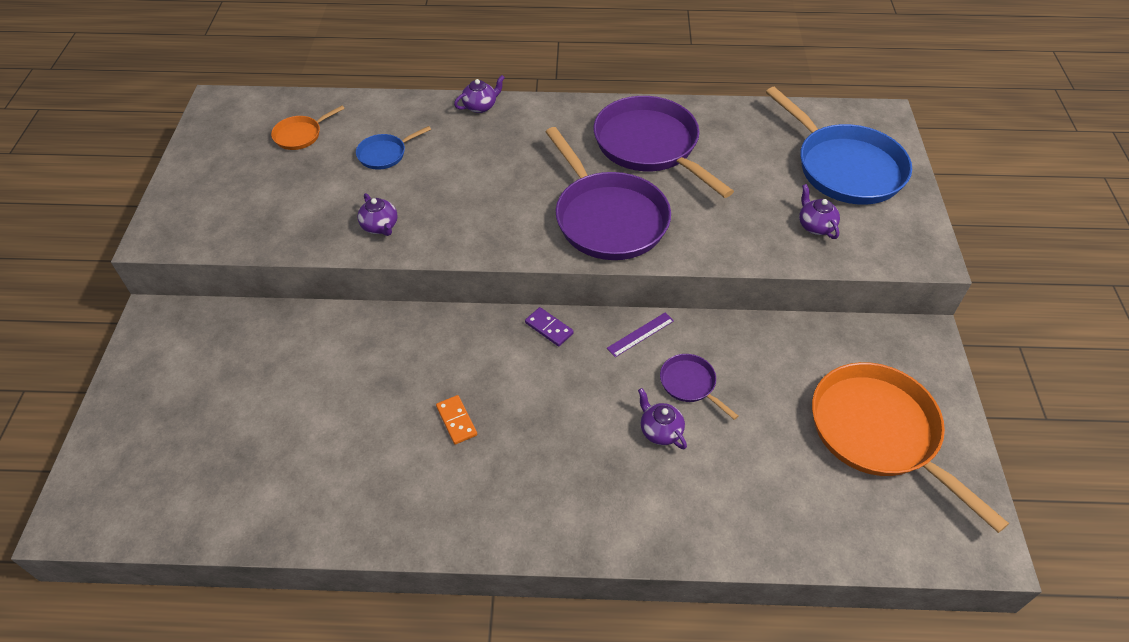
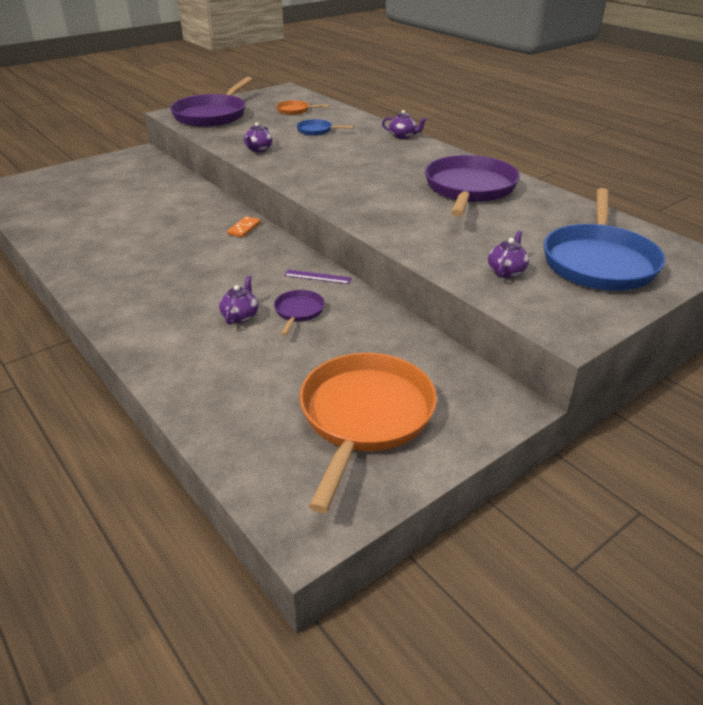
camera: 50 degrees right, 15 degrees down
orange domino [436,395,477,444] -> orange domino moved to [227,216,261,238]
purple domino [525,307,574,347] -> none
purple pan [546,127,671,260] -> purple pan moved to [170,77,253,127]

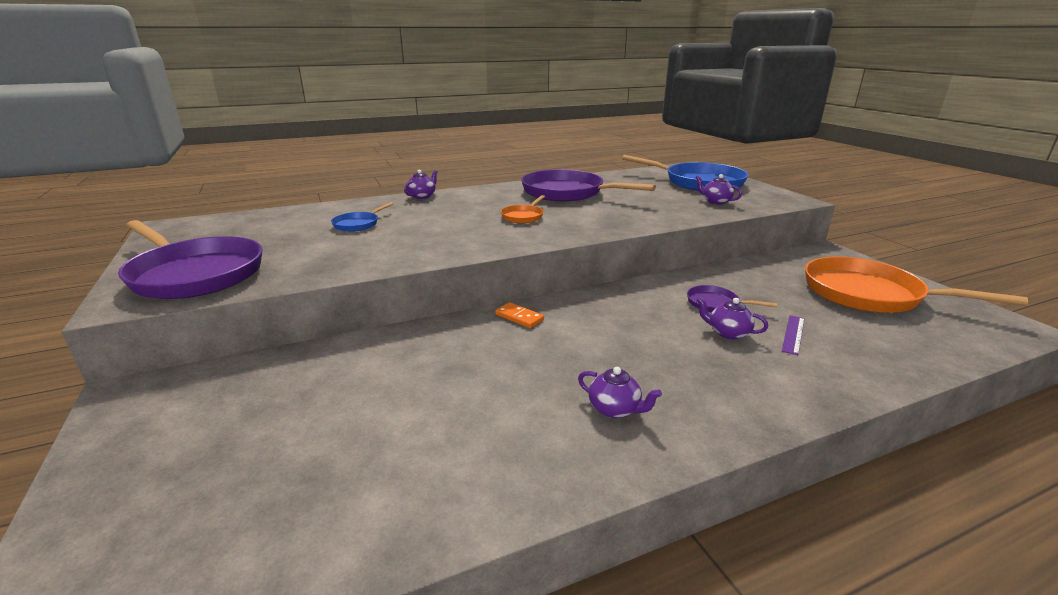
camera: 75 degrees left, 10 degrees down
purple teapot [244,122,273,152] -> purple teapot moved to [578,367,662,418]
orange pan [276,100,330,115] -> orange pan moved to [501,195,545,223]
purple ruler [284,270,351,284] -> purple ruler moved to [782,315,804,355]

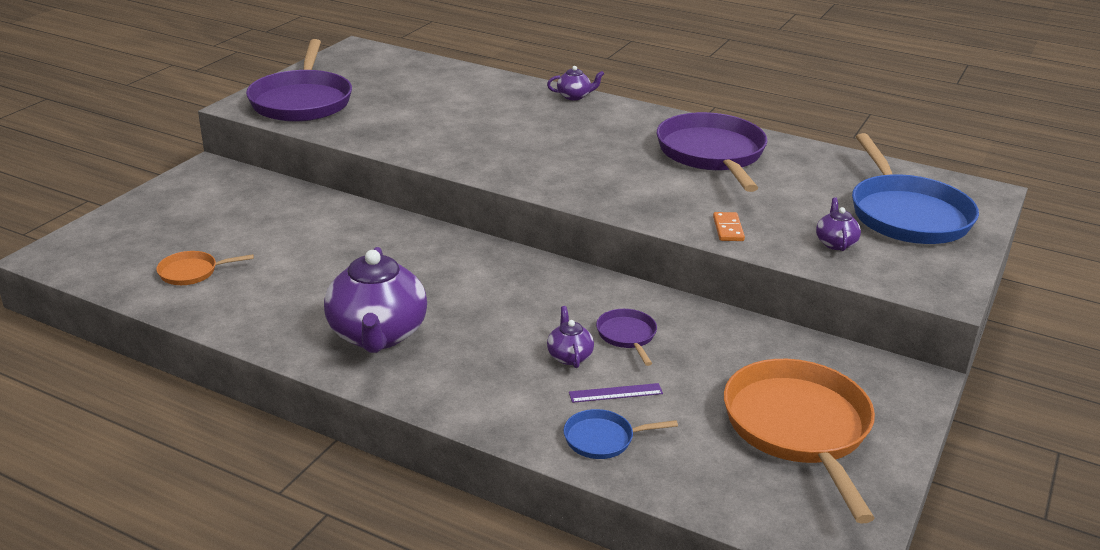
camera: 50 degrees right, 5 degrees up
blue pan [331,202,393,232] -> blue pan moved to [564,409,678,459]
orange domino [495,302,544,328] -> orange domino moved to [713,212,745,241]
orange pan [501,195,545,223] -> orange pan moved to [156,251,254,285]
purple teapot [578,367,662,418] -> purple teapot [324,247,427,353], size x2.20

